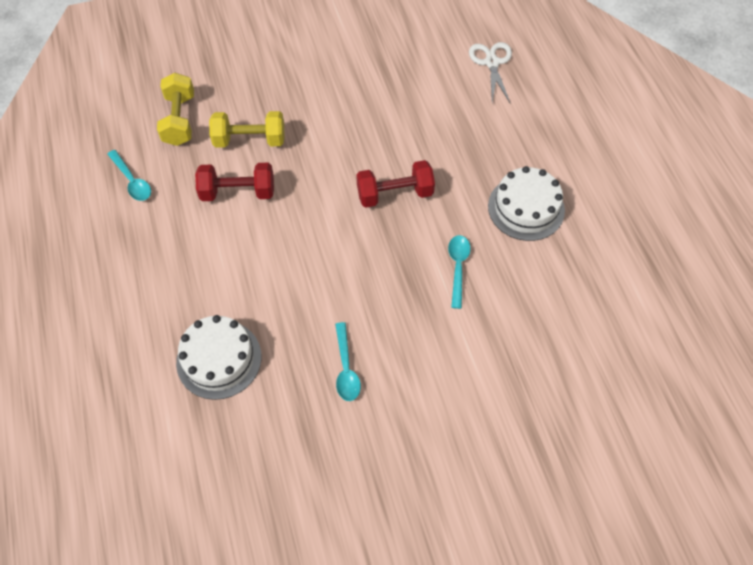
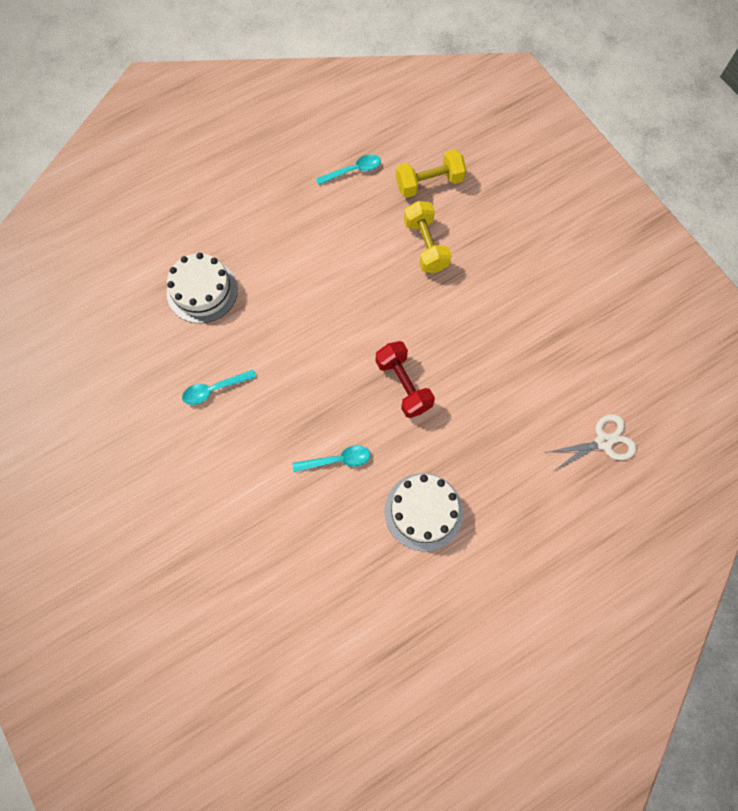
camera: 75 degrees right, 10 degrees up
turquoise spoon [107,150,151,201] -> turquoise spoon turned 150 degrees counterclockwise [316,154,381,185]
red dumbbell [195,162,274,201] -> none

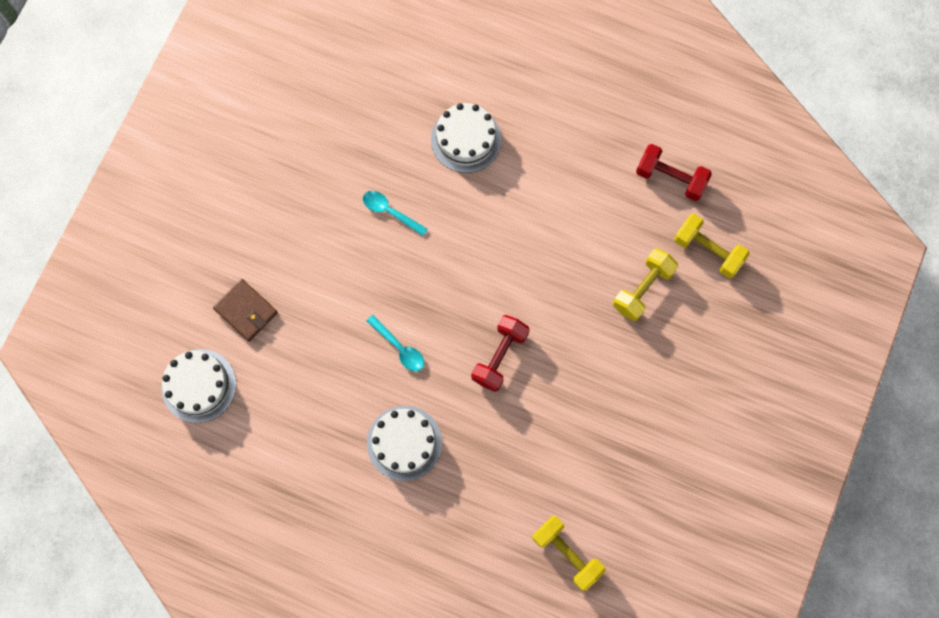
camera: 55 degrees right, 5 degrees up
turquoise spoon [316,154,381,185] -> red dumbbell [636,144,712,201]
white scissors [545,414,636,471] -> yellow dumbbell [532,516,606,591]
none -> white cake [162,349,236,423]
none -> brown wallet [213,279,278,342]

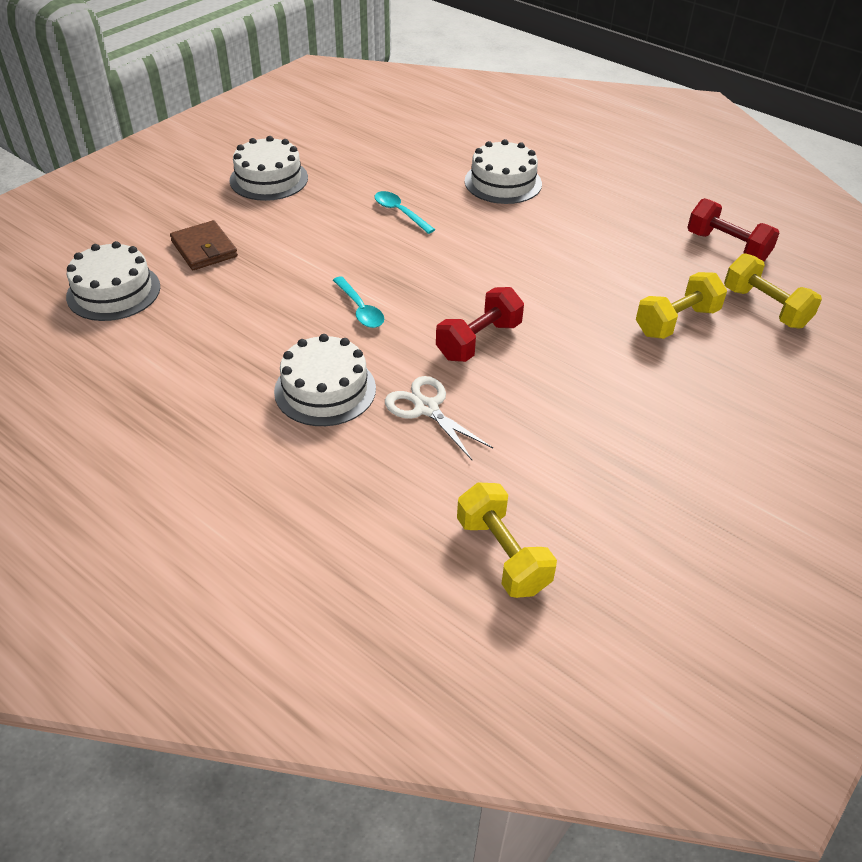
camera: 15 degrees right, 30 degrees down
none -> white cake [230,136,308,201]
none -> white scissors [385,376,493,460]

